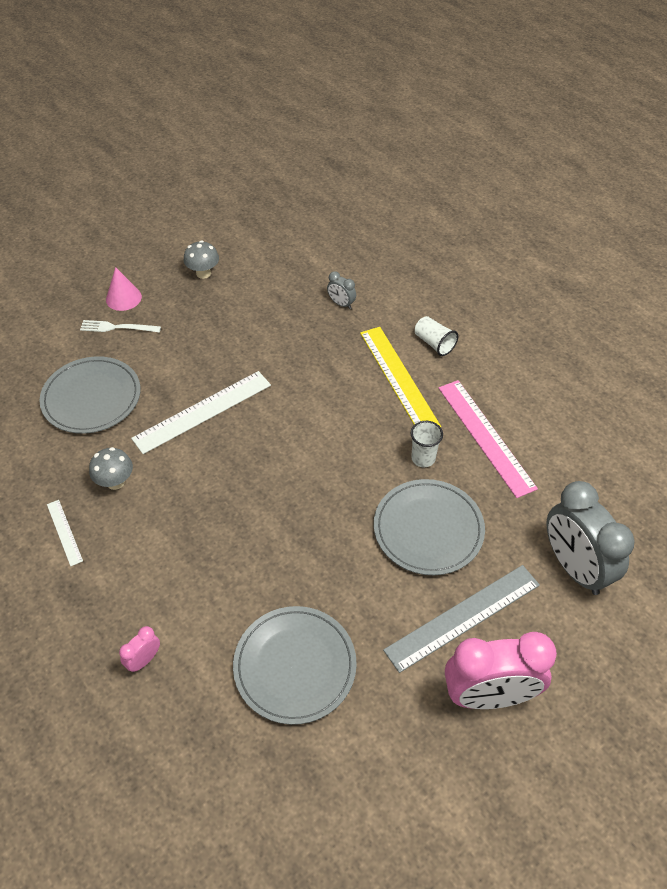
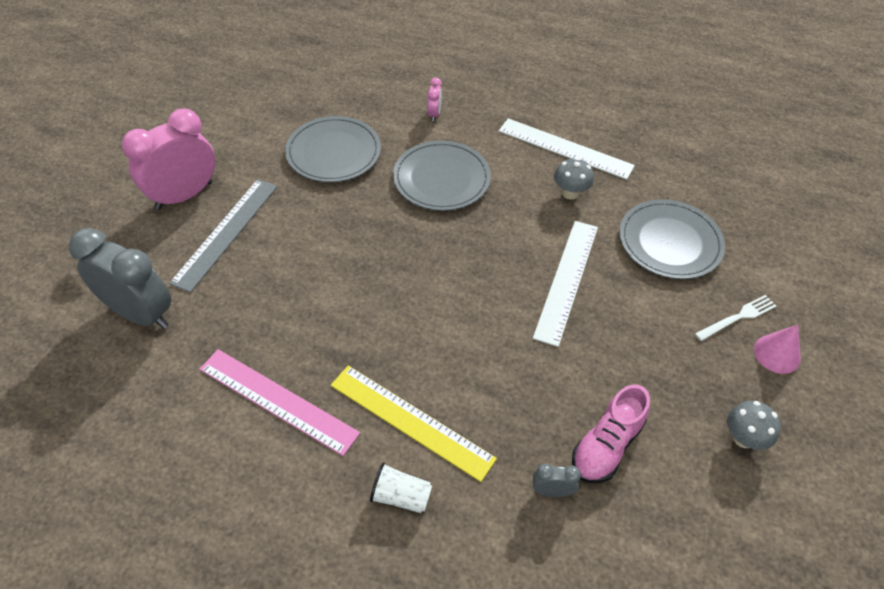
camera: 145 degrees right, 0 degrees up
white ruler [47,500,83,566] -> white ruler [499,118,635,180], size x2.04
grey plate [374,479,485,575] -> grey plate moved to [393,141,491,211]
white cup [411,421,443,467] -> none
none -> pink shoe [572,385,650,483]

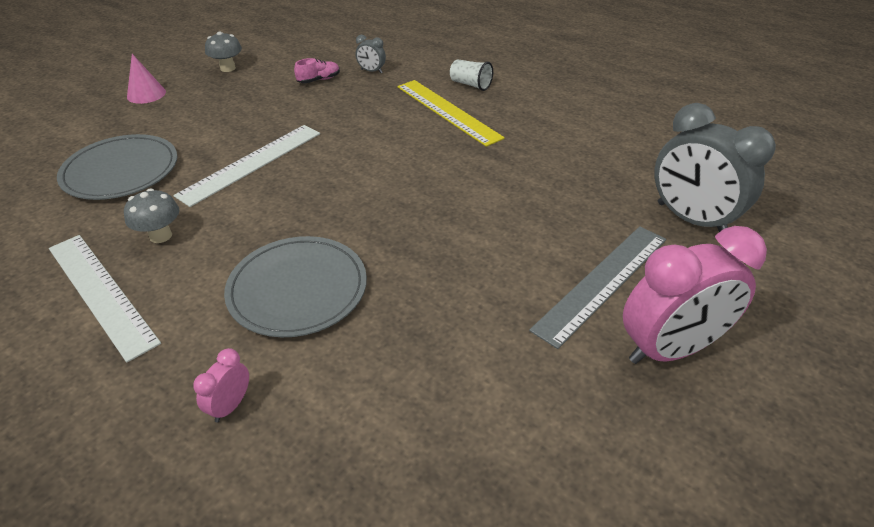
camera: 160 degrees left, 10 degrees down
pink ruler [200,349,360,456] -> none
grey plate [285,116,381,182] -> none
pink shoe [572,385,650,483] -> pink shoe [294,58,340,83], size x0.60
white fork [695,295,776,341] -> none

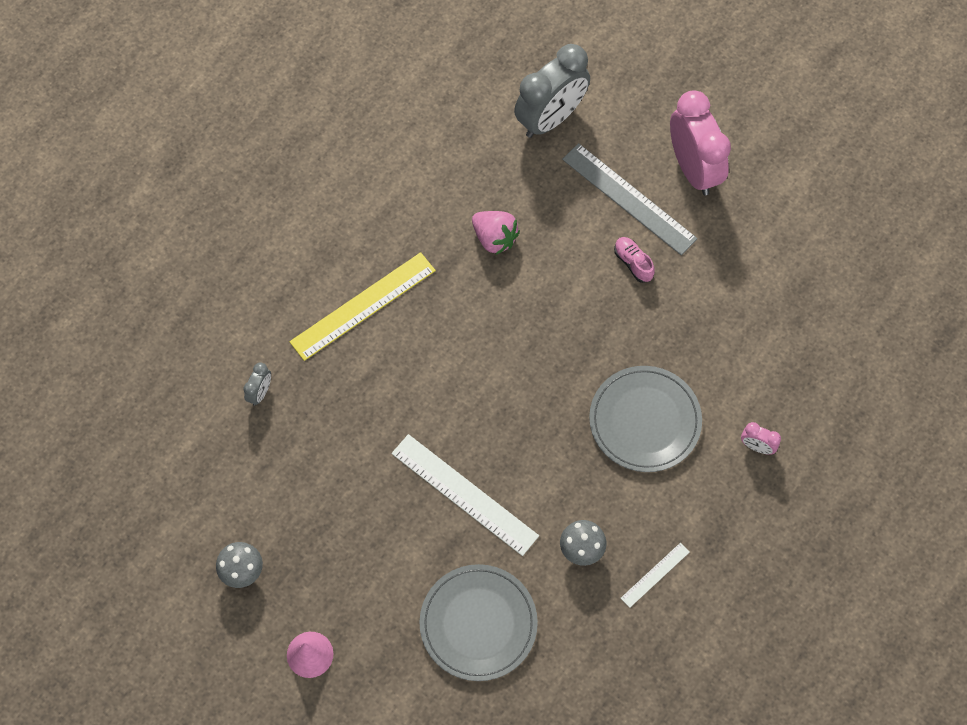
camera: 90 degrees left, 25 degrees up
white ruler [49,235,161,362] -> white ruler [621,543,690,608], size x0.49
pink shoe [294,58,340,83] -> pink shoe moved to [614,237,655,283]
white cup [450,59,493,91] -> none
none -> pink strawberry [472,211,520,255]

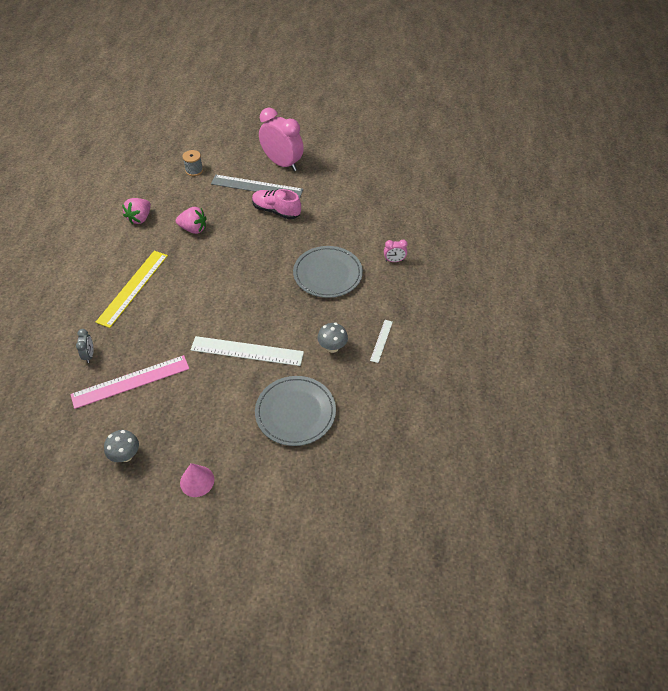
camera: 30 degrees left, 15 degrees down
grey clock [514,44,590,138] -> grey spool [182,150,203,176]
pink shoe [614,237,655,283] -> pink shoe [252,189,301,219], size x1.65
none -> pink ruler [70,355,189,409]
none -> pink strawberry [122,198,151,225]

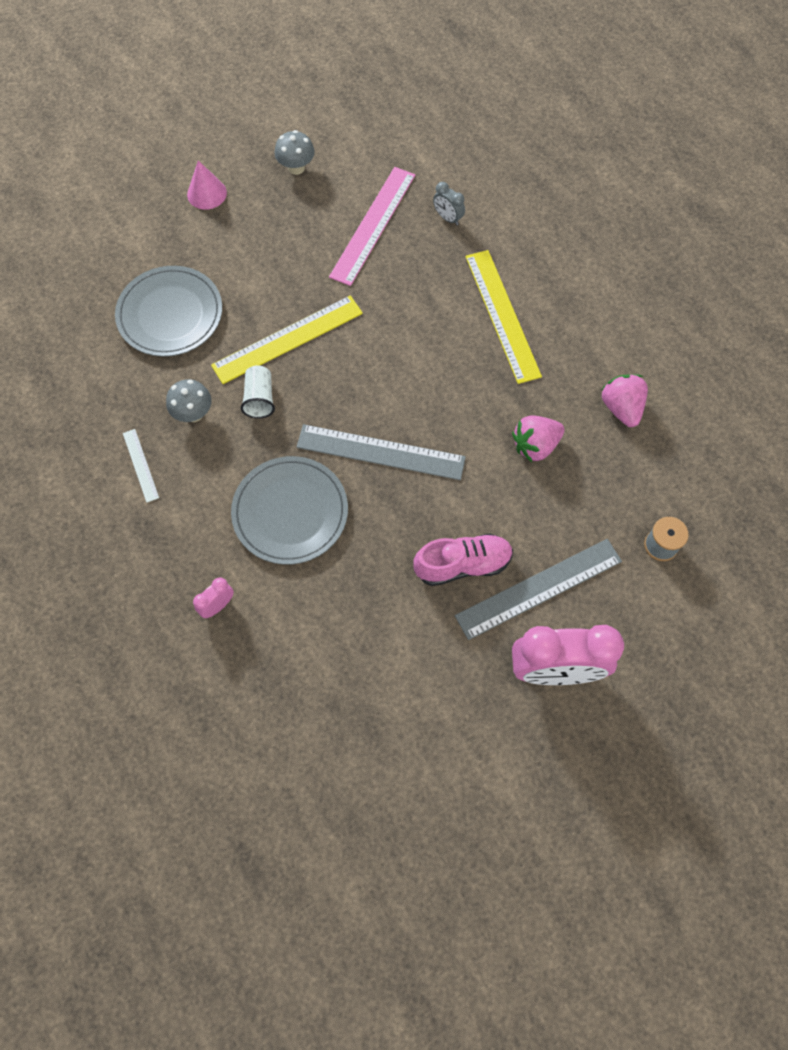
camera: 140 degrees right, 15 degrees up
white ruler [191,336,304,366] -> yellow ruler [211,295,363,384]
none -> white cup [241,365,275,419]
none -> grey ruler [297,424,466,480]

